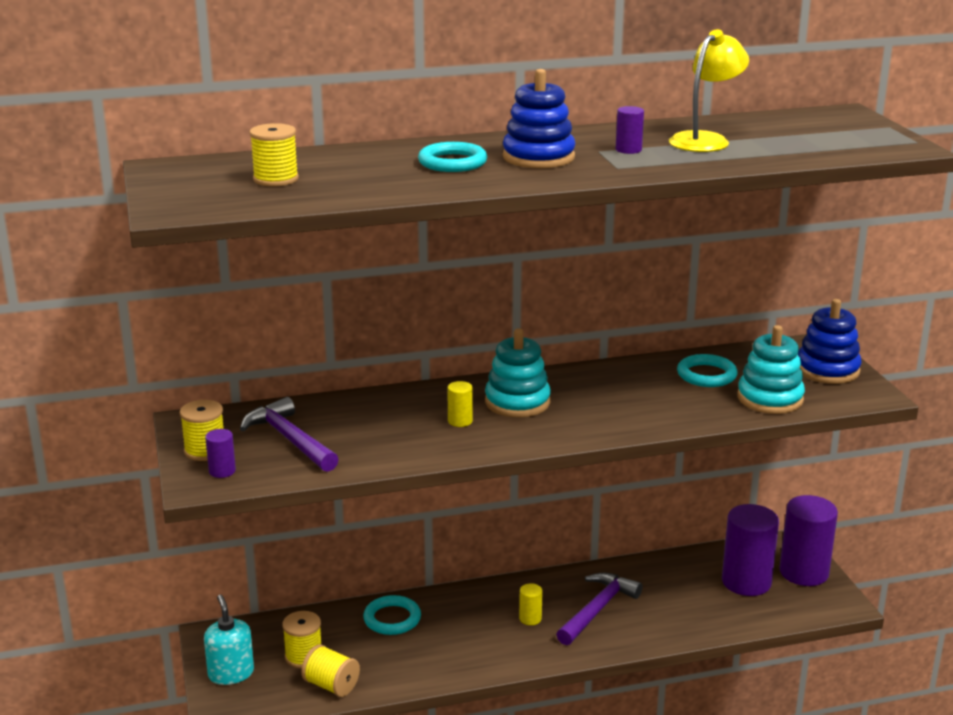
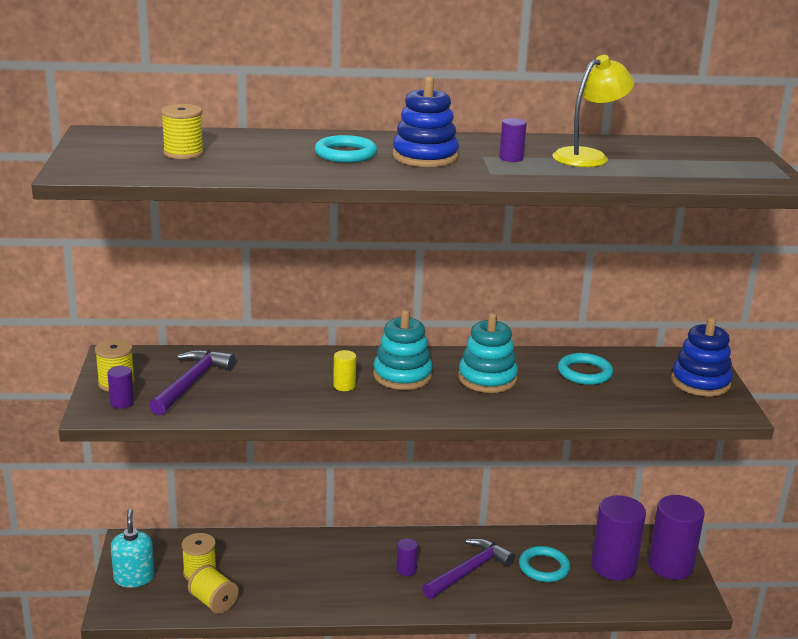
camera: 10 degrees right, 0 degrees up
purple hammer [240,397,339,472] -> purple hammer turned 45 degrees clockwise [149,349,235,416]
turquoise ring [363,595,421,635] -> turquoise ring moved to [519,546,570,582]
yellow cylinder [519,583,543,625] -> purple cylinder [396,539,418,576]
turquoise stacking toy [737,325,805,414] -> turquoise stacking toy moved to [458,313,518,393]

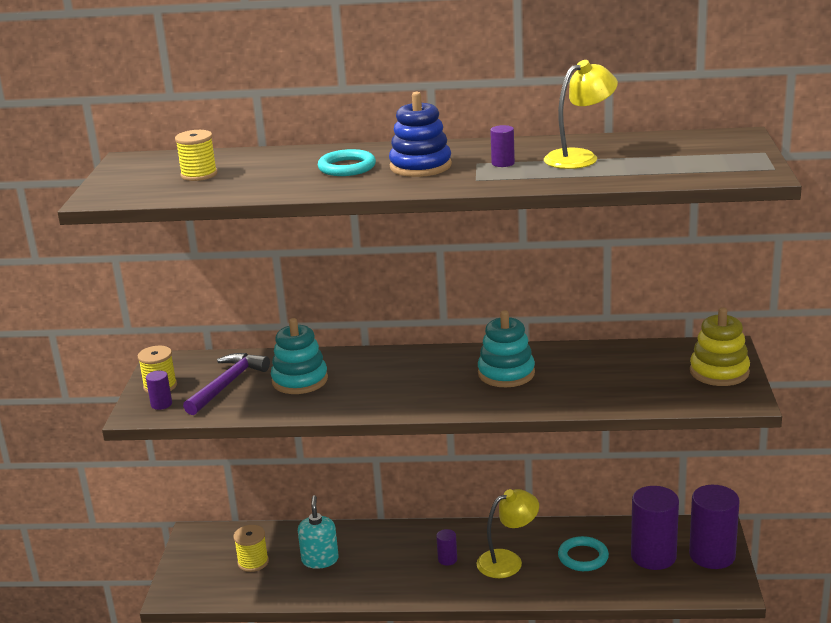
camera: 10 degrees right, 0 degrees up
turquoise soap dispenser [111,509,155,588] -> turquoise soap dispenser moved to [298,495,339,569]
yellow spool [188,565,239,614] -> none
yellow cylinder [333,350,356,391] -> none
turquoise stacking toy [373,310,433,390] -> turquoise stacking toy moved to [271,318,328,394]
purple hammer [422,538,515,599] -> yellow lamp [476,489,539,578]
turquoise ring [558,353,613,385] -> none
blue stacking toy [671,317,733,397] -> yellow stacking toy [690,307,750,386]

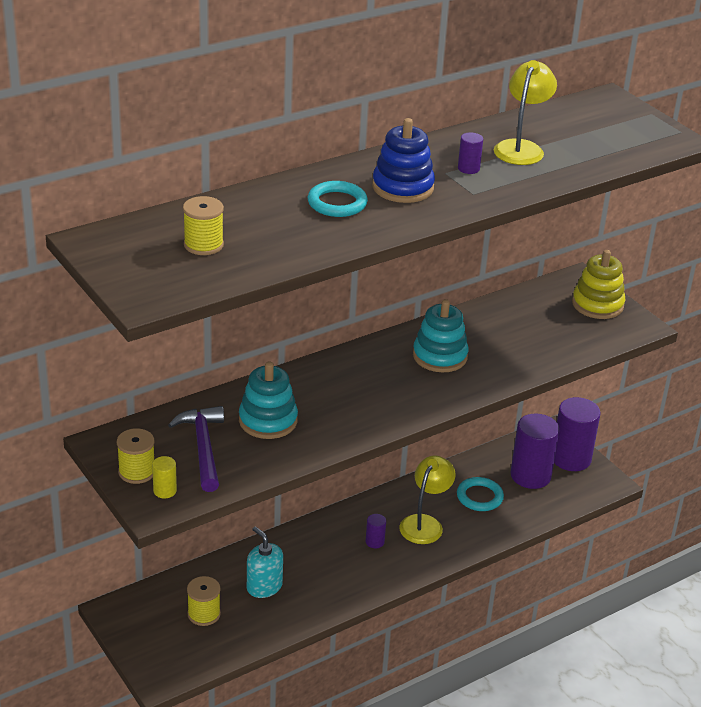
camera: 40 degrees left, 10 degrees up
purple cylinder [146,370,172,410] -> yellow cylinder [152,456,177,498]

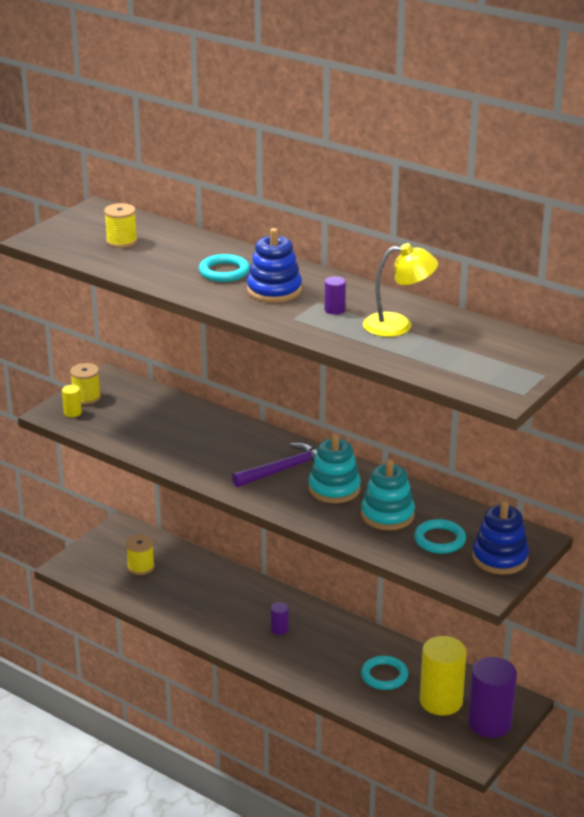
camera: 70 degrees right, 5 degrees down
purple hammer [168,406,224,492] -> purple hammer moved to [232,442,317,488]
turquoise stacking toy [239,361,298,439] -> turquoise stacking toy moved to [361,459,415,530]
turquoise soap dispenser [247,526,283,598] -> none
yellow lamp [399,456,456,544] -> none
purple cylinder [511,413,560,489] -> yellow cylinder [420,636,467,716]
yellow stacking toy [572,250,625,319] -> blue stacking toy [472,500,529,575]
none -> turquoise ring [414,519,466,554]

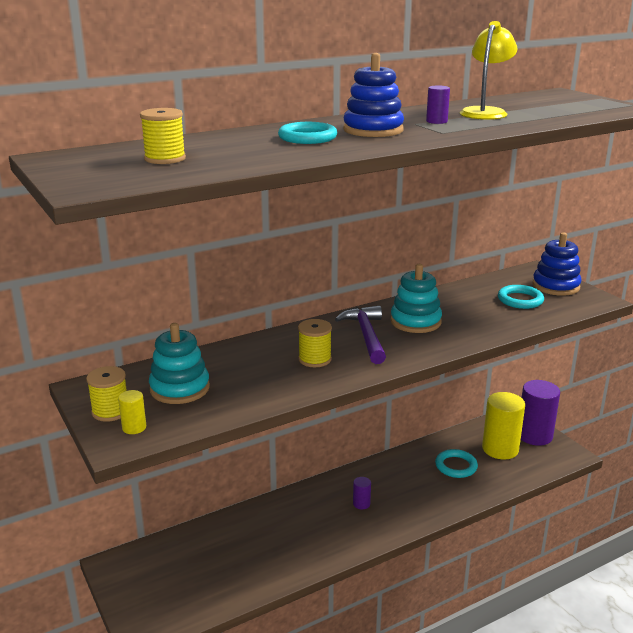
camera: 65 degrees left, 5 degrees down
yellow spool [126,535,155,575] -> yellow spool moved to [298,319,332,367]
turquoise stacking toy [361,459,415,530] -> turquoise stacking toy moved to [149,323,210,404]

